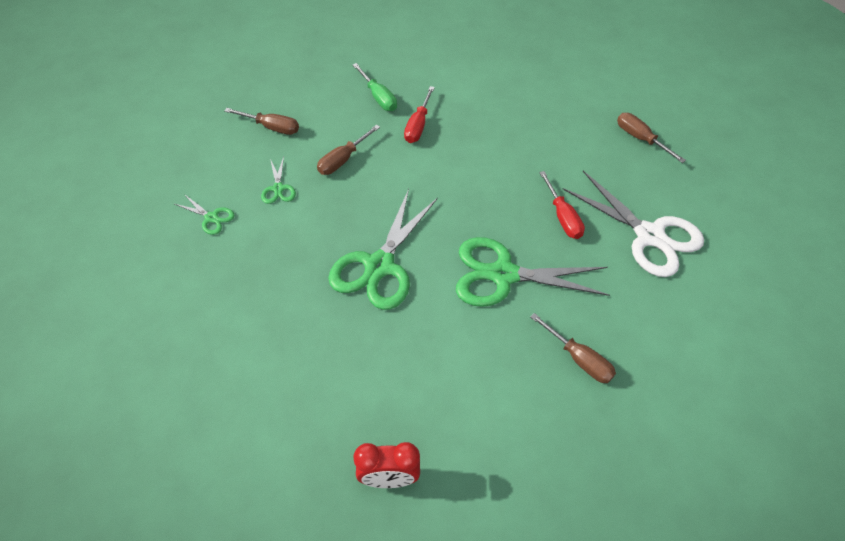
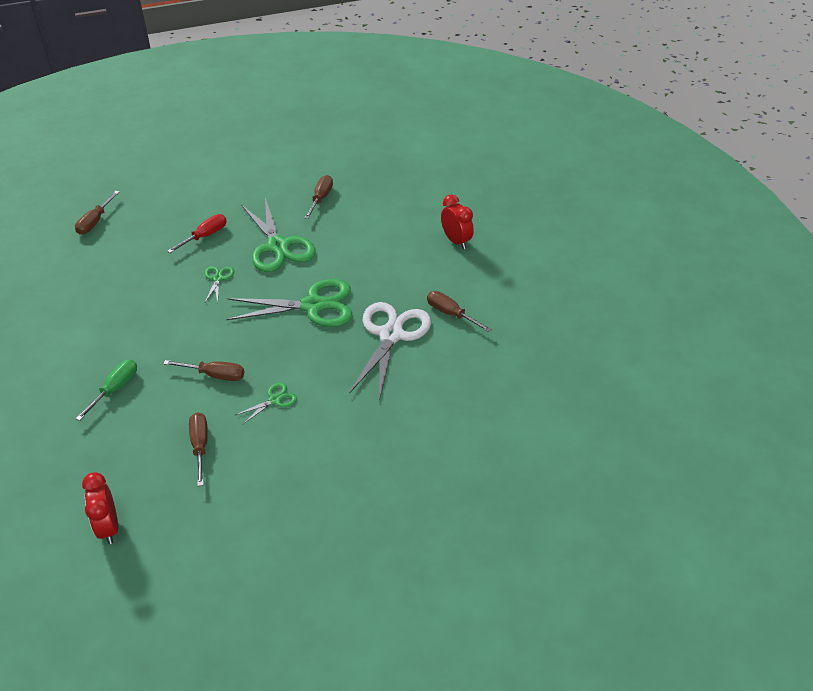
camera: 120 degrees left, 10 degrees down
green scissors [175,194,235,235] -> green scissors moved to [205,266,234,303]
red screwdriver [404,86,435,143] -> none
white scissors [563,171,704,277] -> white scissors moved to [349,302,431,401]
none -> red clock [82,472,118,544]
none -> brown screwdriver [427,291,492,332]

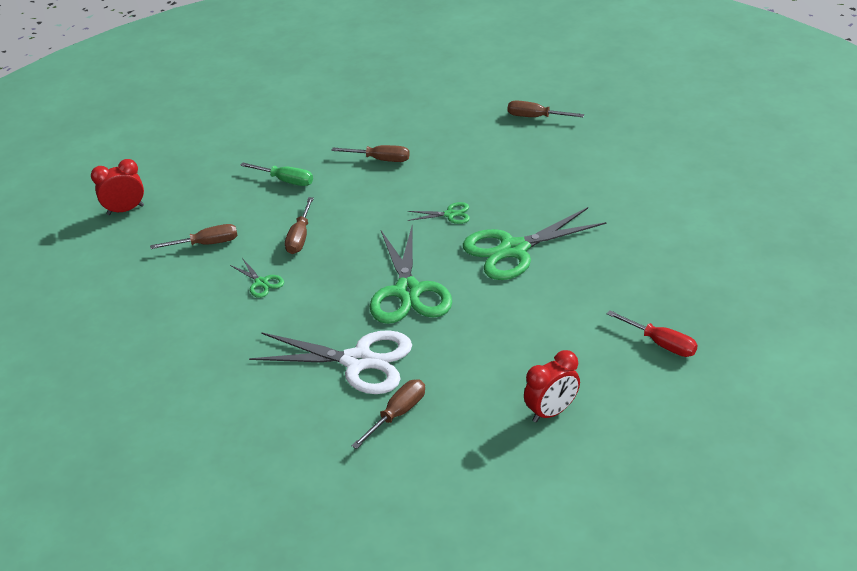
camera: 90 degrees right, 5 degrees down
red screwdriver [167,214,227,253] -> red screwdriver moved to [607,310,698,357]
brown screwdriver [305,175,333,219] -> brown screwdriver moved to [331,145,410,162]

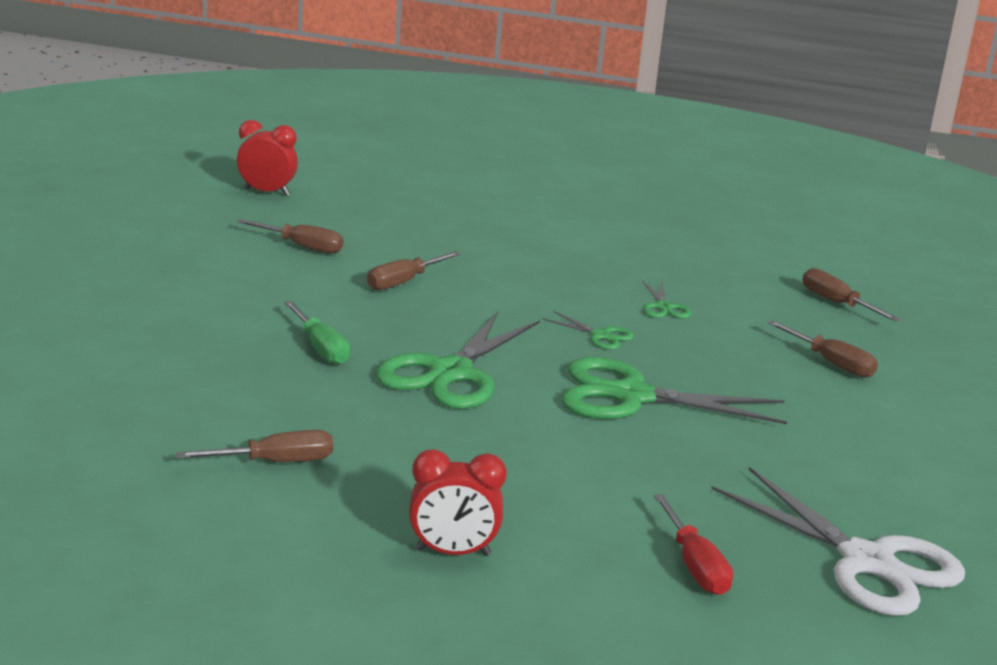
camera: 30 degrees right, 15 degrees down
green scissors [230,258,284,298] -> green scissors moved to [642,281,691,319]
green screwdriver [240,163,313,186] -> green screwdriver moved to [284,301,350,365]
white scissors [249,330,412,394] -> white scissors moved to [712,467,965,616]
brown screwdriver [331,145,410,162] -> brown screwdriver moved to [768,320,878,378]

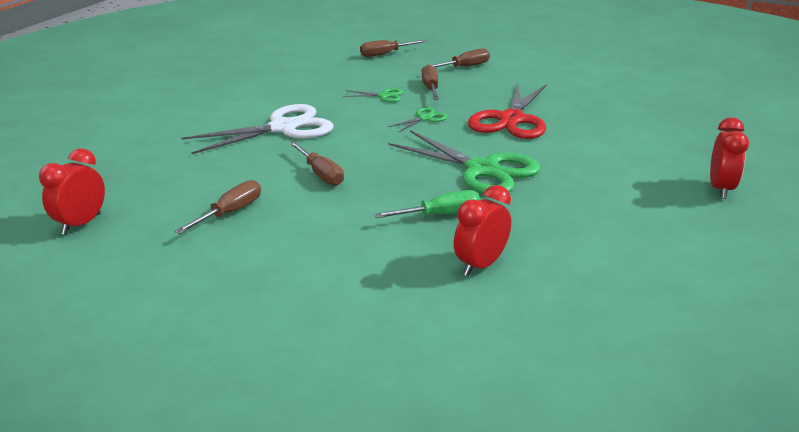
camera: 75 degrees left, 5 degrees up
brown screwdriver [176,430,333,462] -> brown screwdriver moved to [421,64,439,100]
green scissors [561,357,787,424] -> red scissors [468,83,547,139]
red screwdriver [654,494,733,595] -> none
white scissors [712,467,965,616] -> white scissors moved to [182,104,333,154]
none -> red clock [454,185,511,276]

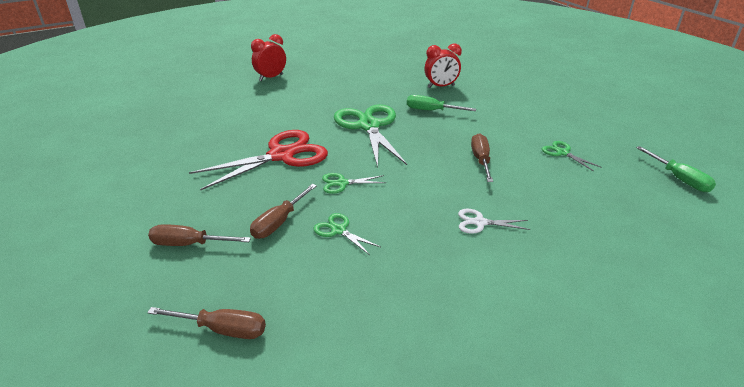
camera: 145 degrees left, 5 degrees up
red clock [39,148,105,235] -> green screwdriver [636,146,716,192]
brown screwdriver [175,180,261,234] -> green scissors [542,141,602,171]
white scissors [182,104,333,154] -> white scissors [458,209,530,234], size x0.45

